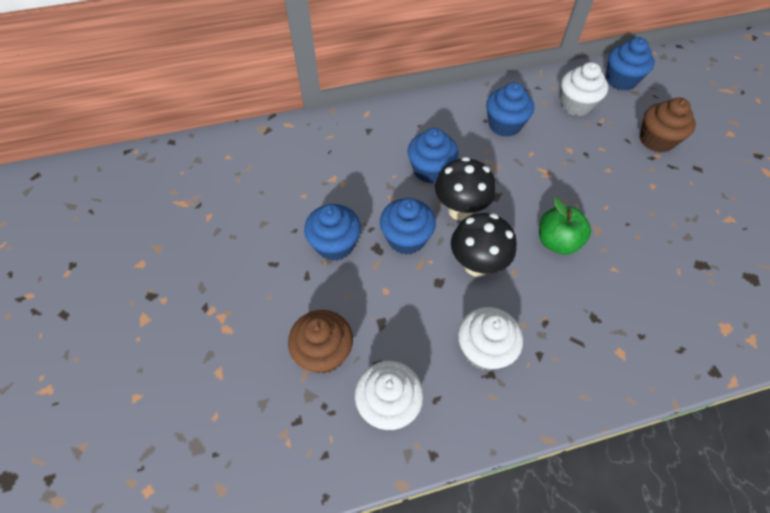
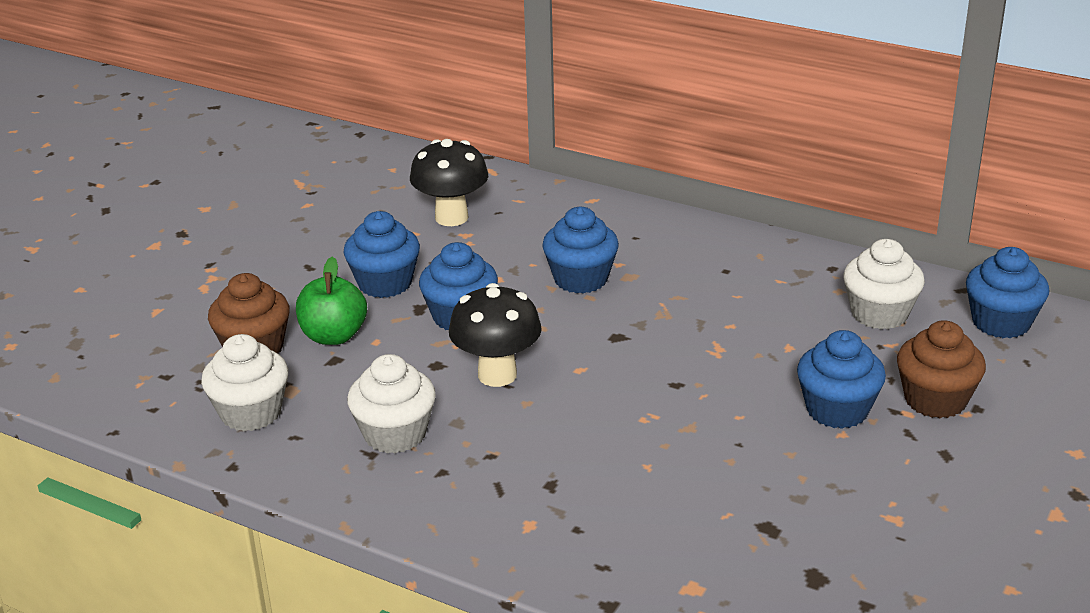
camera: 45 degrees right, 25 degrees down
black mushroom [435,157,496,221] -> black mushroom moved to [410,139,488,226]
blue cupcake [486,82,534,137] -> blue cupcake moved to [797,330,886,429]
green apple [539,198,591,255] -> green apple moved to [296,257,367,345]

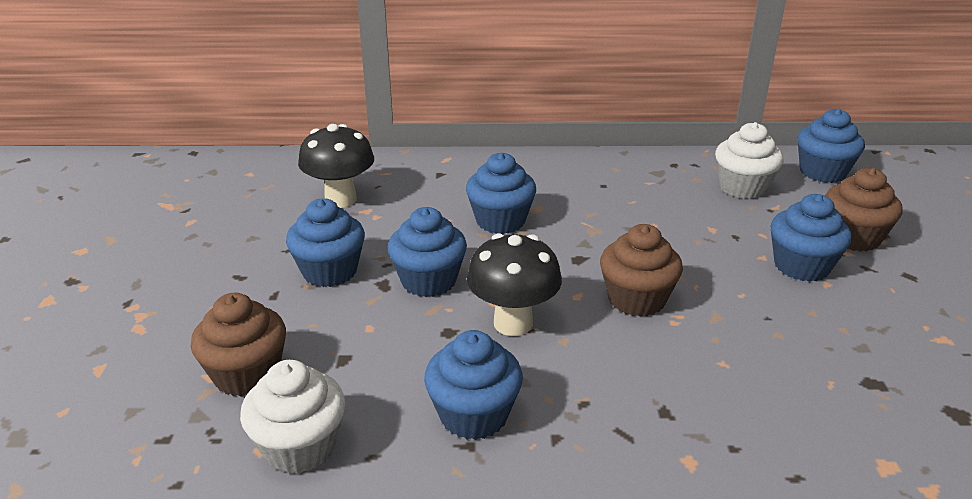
camera: 30 degrees left, 0 degrees up
green apple [296,257,367,345] -> none
white cupcake [347,354,436,453] -> blue cupcake [424,330,523,440]
none -> brown cupcake [600,224,683,317]

